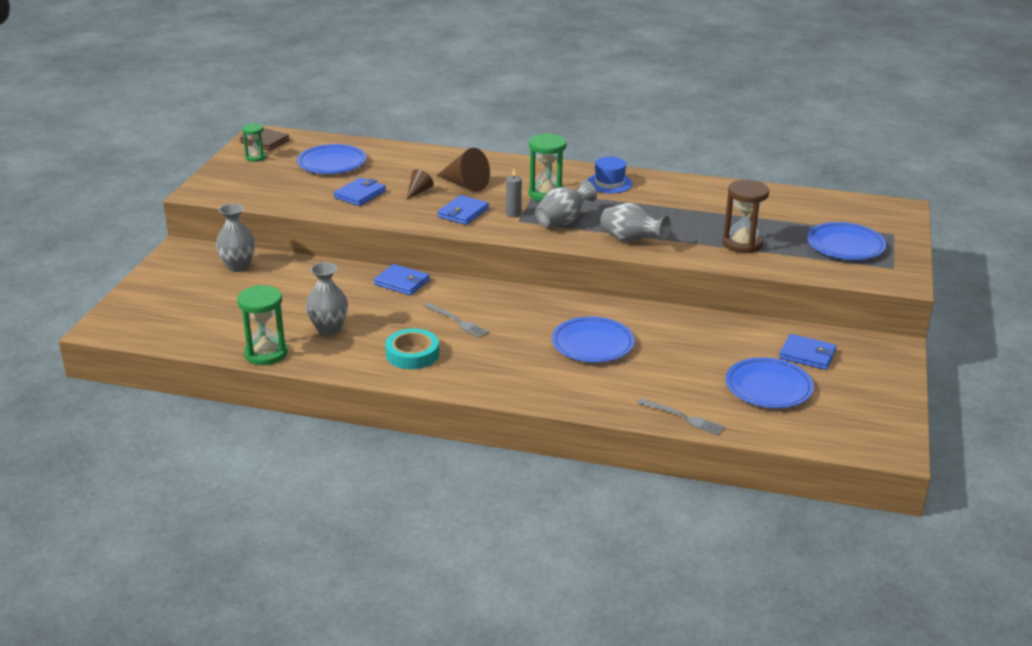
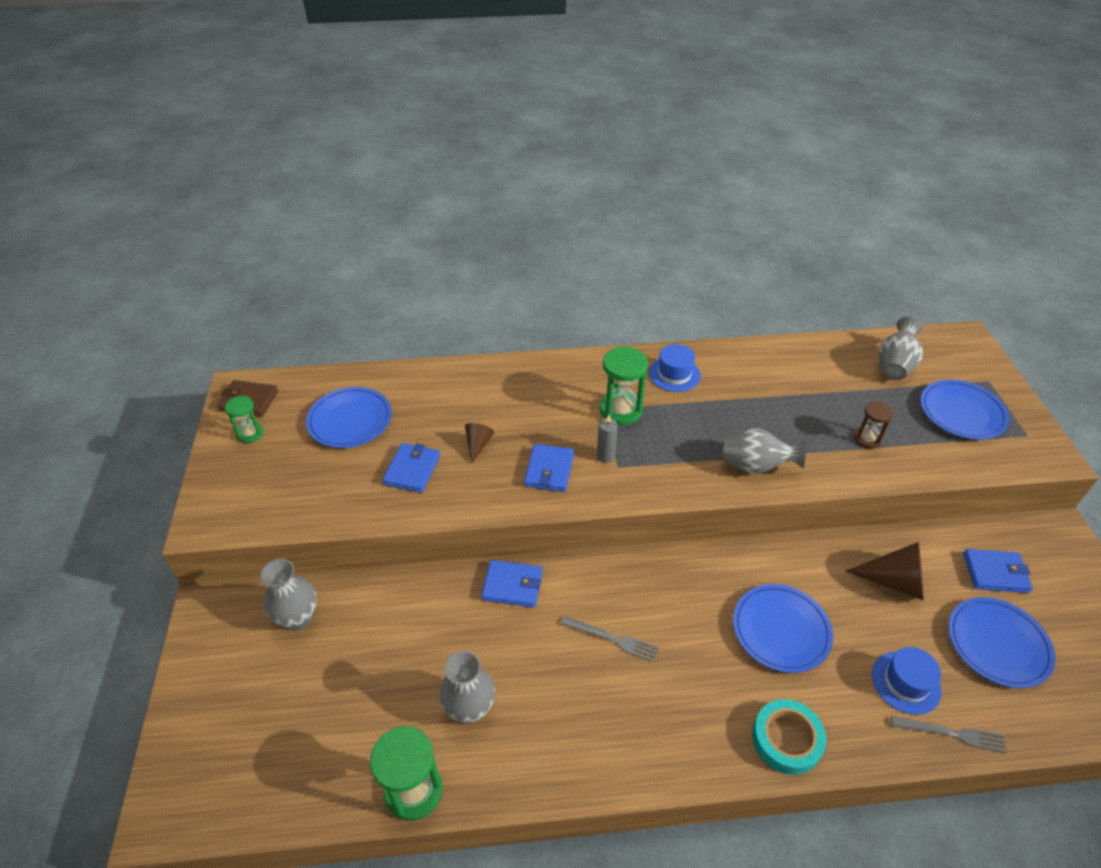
camera: 20 degrees left, 15 degrees up
turquoise tape [385,329,439,369] -> turquoise tape moved to [752,699,827,775]
brown cone [437,148,490,192] -> brown cone moved to [846,542,924,601]
grey vase [535,180,597,227] -> grey vase moved to [879,316,923,380]
brown hourglass [723,180,769,253] -> brown hourglass [854,401,894,449], size x0.60
none -> blue hat [872,647,942,715]

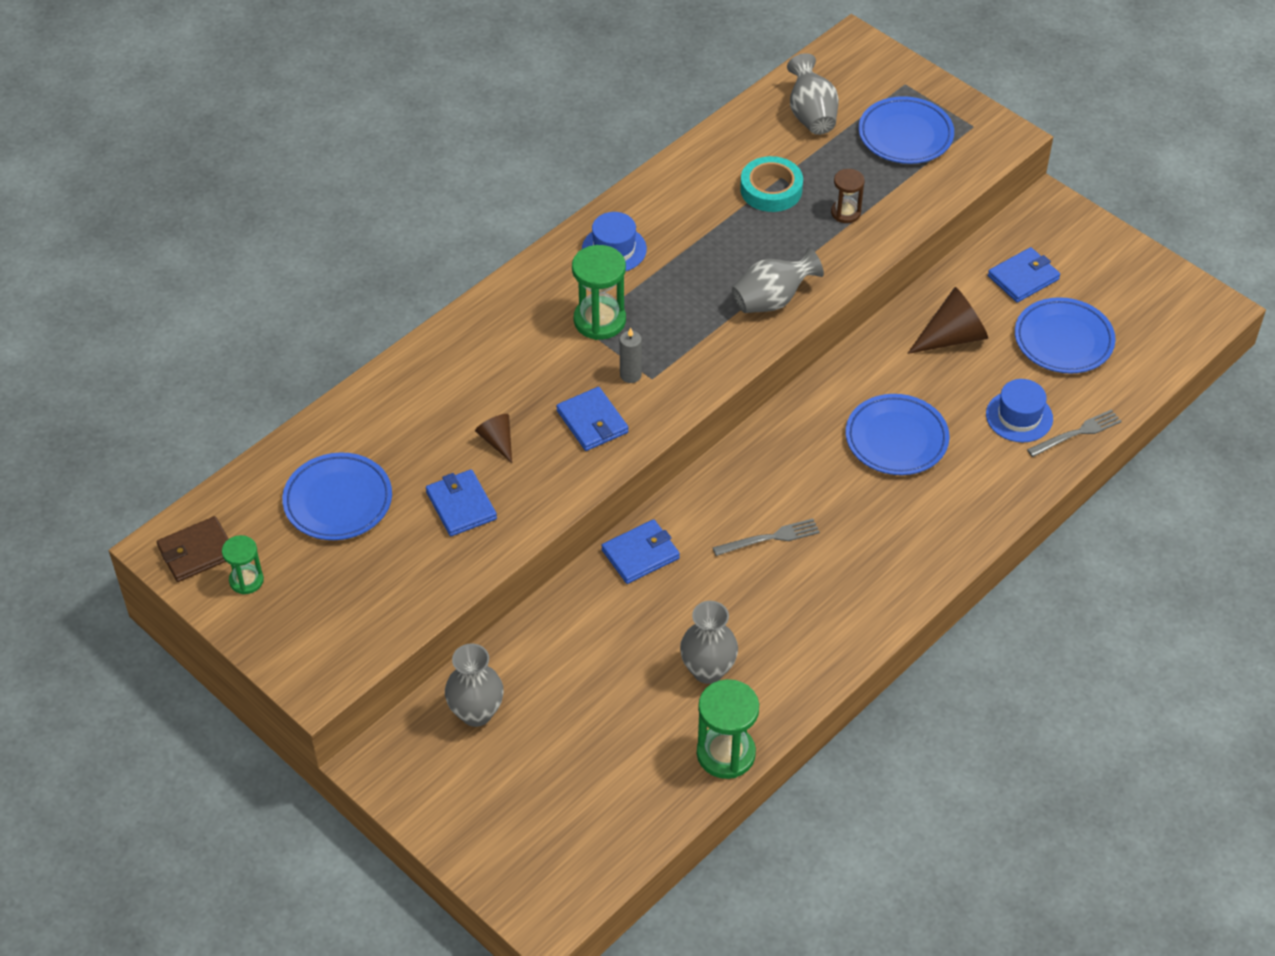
camera: 40 degrees left, 5 degrees up
turquoise tape [752,699,827,775] -> turquoise tape moved to [740,156,803,212]

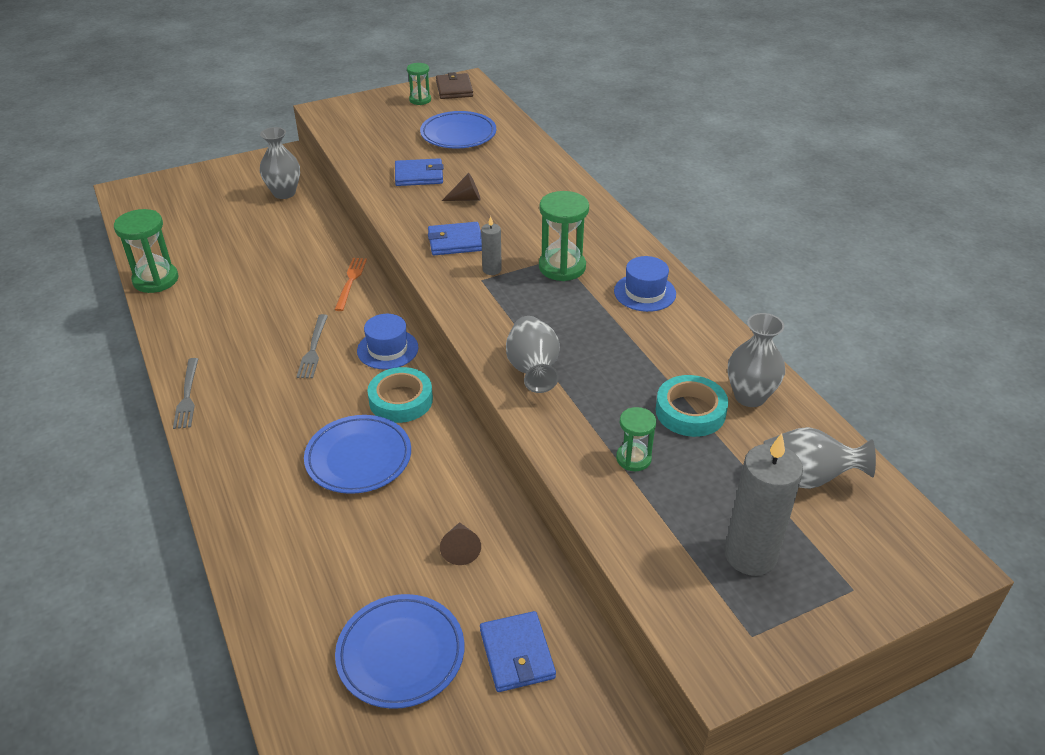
camera: 110 degrees right, 10 degrees down
blue wallet [601,519,680,584] -> orange fork [334,258,367,311]
grey vase [680,601,738,684] -> grey vase moved to [728,313,785,407]
brown hourglass [831,169,865,223] -> green hourglass [616,407,656,471]
blue plate [859,96,954,164] -> grey candle [725,433,803,576]
brown cone [907,287,988,354] -> brown cone [440,522,481,565], size x0.57
blue hat [986,379,1053,442] -> blue hat moved to [357,314,418,369]
grey fork [1027,409,1122,457] -> grey fork moved to [173,358,198,429]
none -> turquoise tape [367,367,433,423]

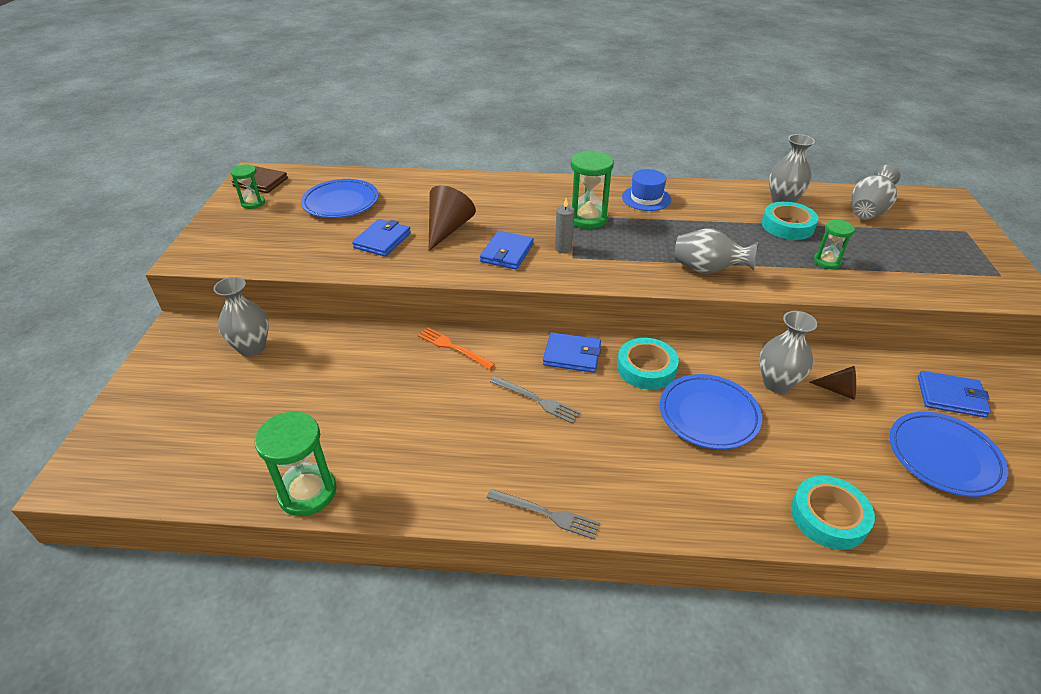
camera: 60 degrees left, 0 degrees up
blue hat [357,314,418,369] -> blue wallet [543,332,601,373]
brown cone [442,173,481,201] -> brown cone [429,186,476,251], size x1.75
grey candle [725,433,803,576] -> none
none -> grey vase [760,311,818,393]
none -> turquoise tape [791,476,875,550]

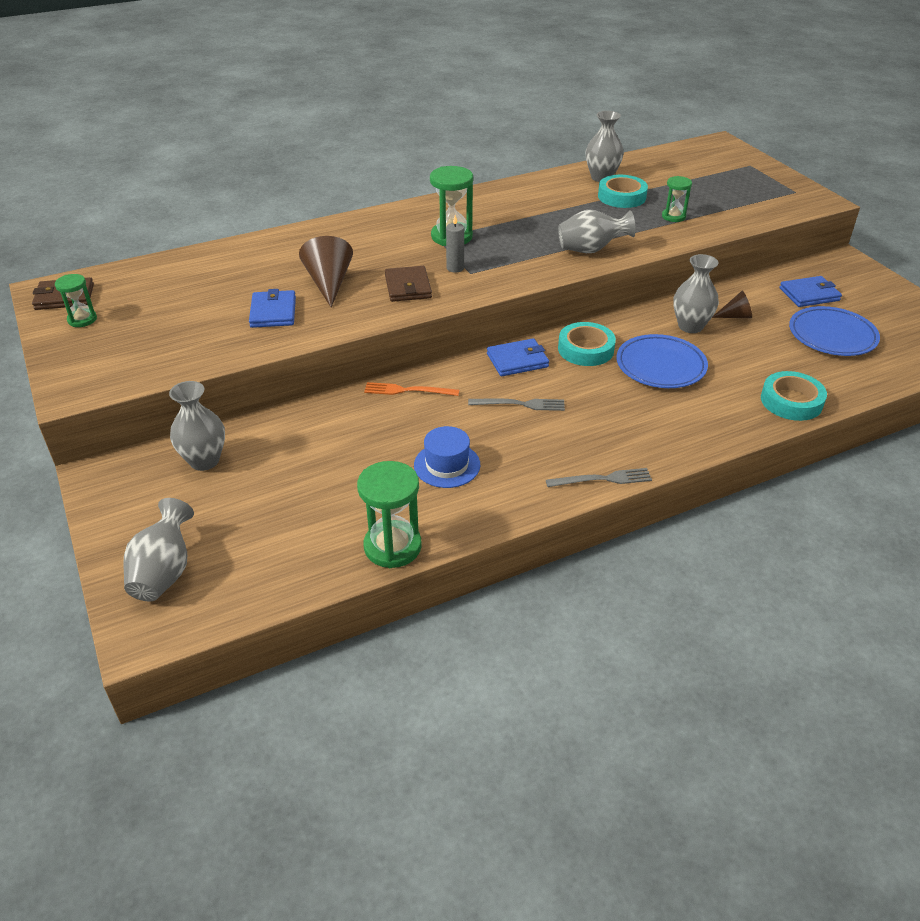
camera: 30 degrees left, 0 degrees up
blue plate [301,179,379,218] -> none
blue wallet [480,231,534,270] -> brown wallet [385,266,432,302]
blue hat [622,169,671,211] -> blue hat moved to [414,426,480,488]
grey vase [852,164,900,219] -> grey vase moved to [123,498,194,601]

